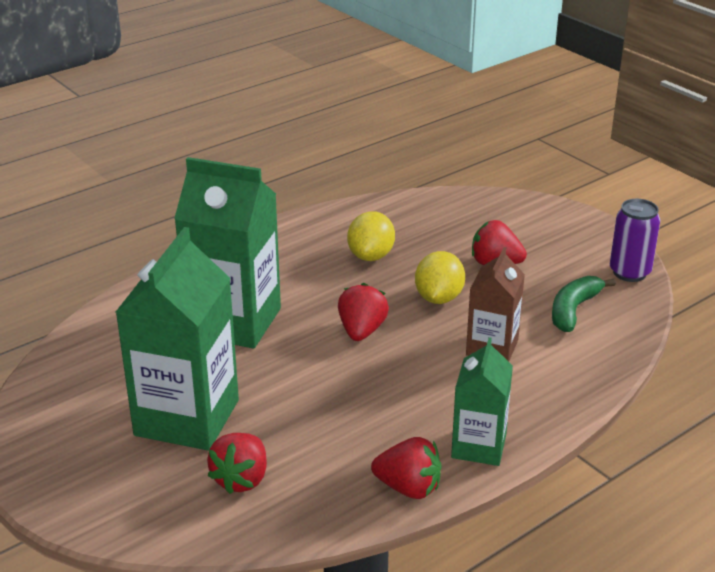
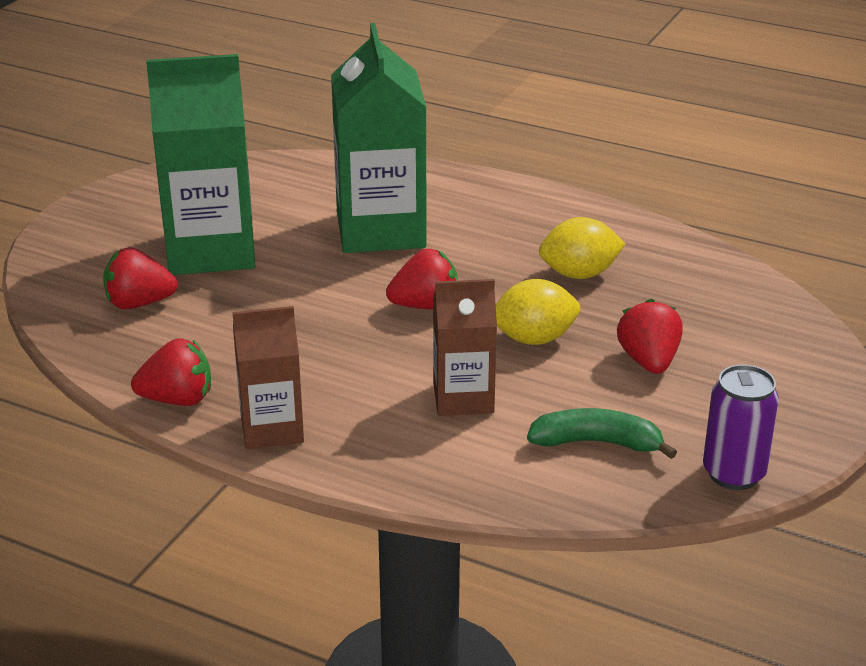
camera: 65 degrees right, 0 degrees up
red strawberry [371,437,442,499] -> red strawberry turned 90 degrees counterclockwise [131,338,211,406]
green carton [451,337,513,466] -> brown carton [232,306,304,449]

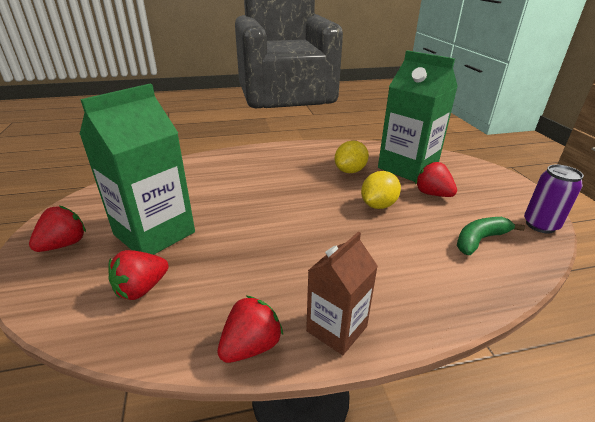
camera: 40 degrees left, 0 degrees up
green carton [331,23,427,253] -> green carton moved to [378,50,458,182]
red strawberry [386,249,458,310] -> red strawberry moved to [29,206,86,252]
brown carton [433,279,497,416] -> none

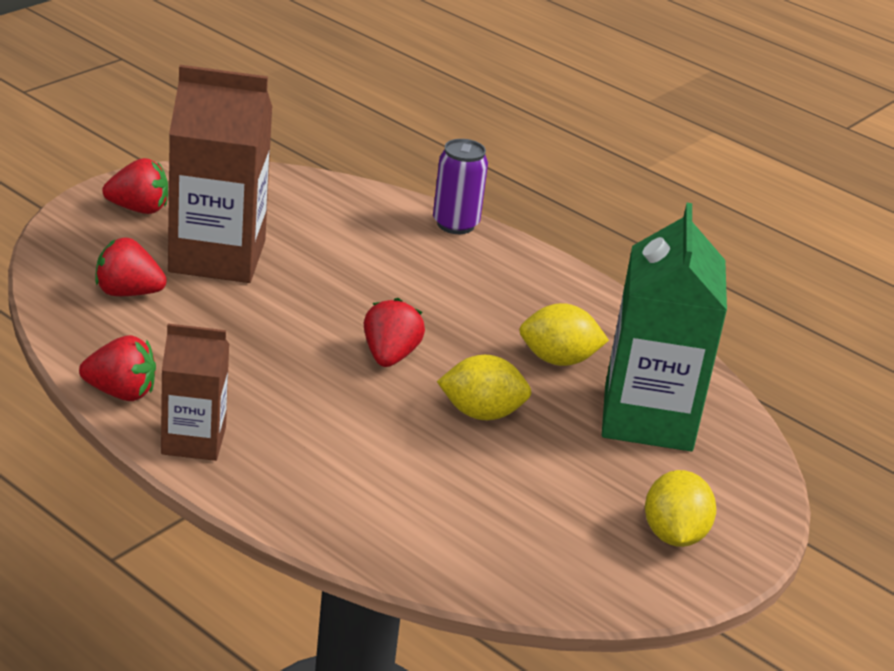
camera: 50 degrees right, 0 degrees up
green carton [79,83,195,255] -> brown carton [168,65,272,283]
red strawberry [415,161,457,197] -> red strawberry moved to [364,298,425,367]
green banana [457,217,525,255] -> none
purple can [524,165,584,233] -> purple can moved to [433,139,488,234]
none -> yellow lemon [645,470,716,547]

